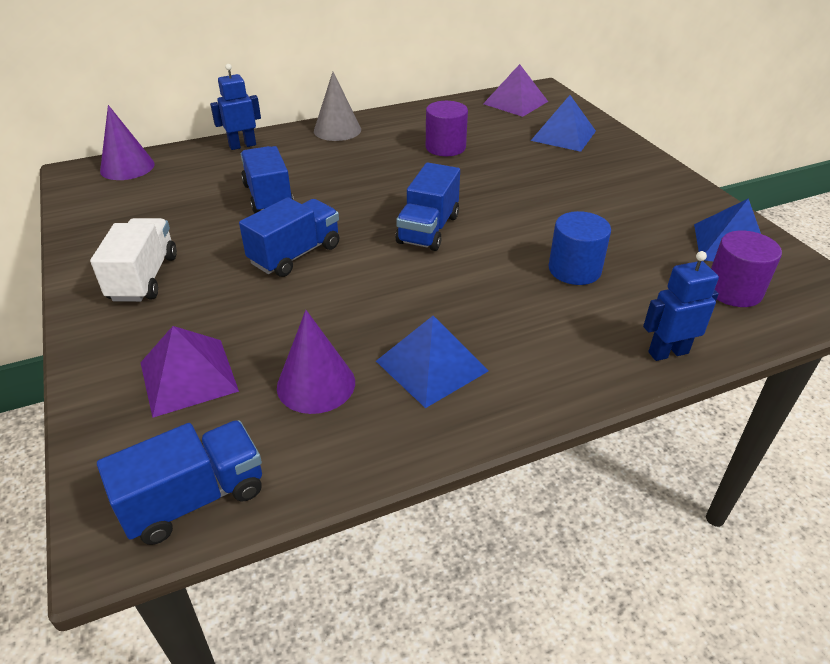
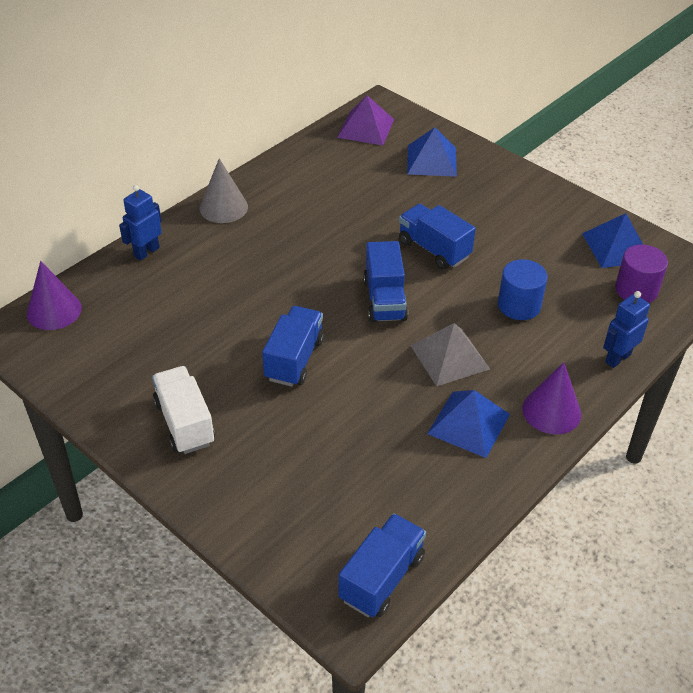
camera: 25 degrees left, 5 degrees up
purple pyramid [140,326,239,418] -> none
blue truck [241,146,294,214] -> blue truck moved to [399,204,476,270]
purple cone [277,310,355,414] -> purple cone moved to [522,362,581,434]
purple cylinder [426,101,468,156] -> none
none -> grey pyramid [410,323,490,386]

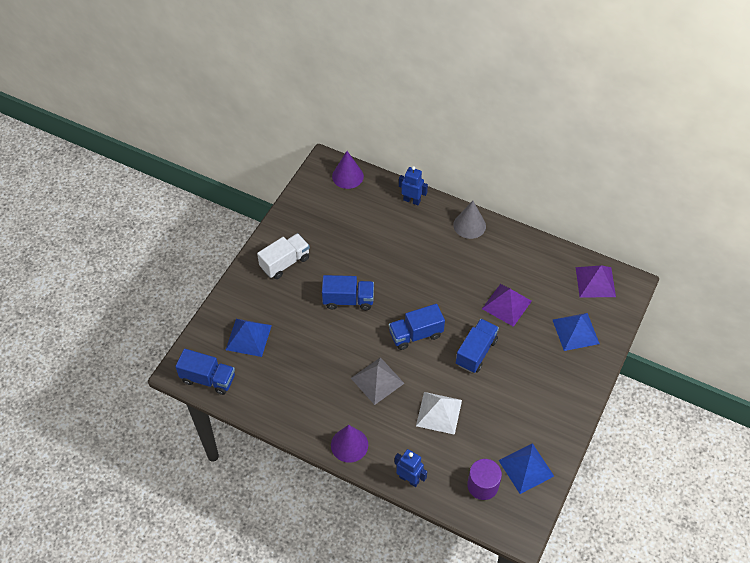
camera: 75 degrees right, 10 degrees up
blue pyramid [427,390,510,458] -> blue pyramid moved to [226,319,272,357]
blue cylinder [498,259,548,320] -> white pyramid [416,392,462,435]
none -> purple pyramid [482,284,532,327]

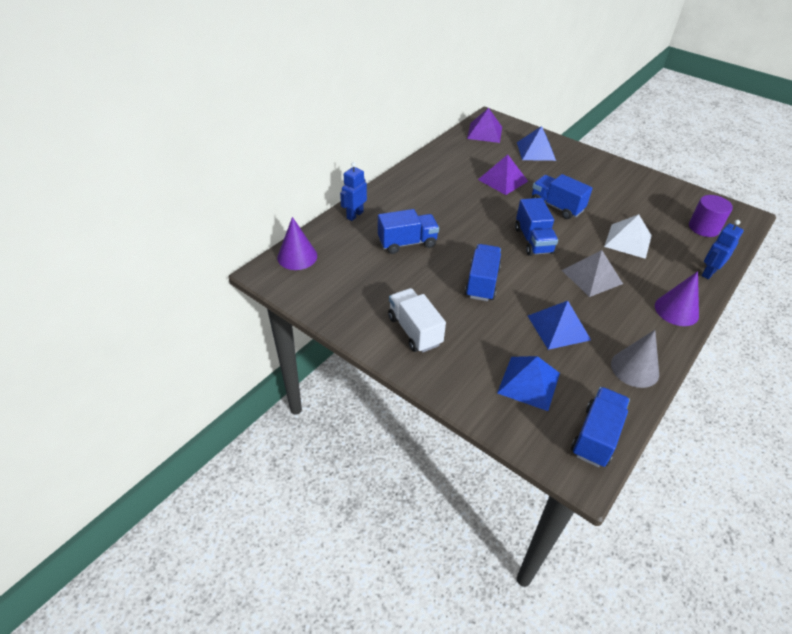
camera: 80 degrees left, 10 degrees down
grey cone [453,201,486,239] -> grey cone moved to [611,330,659,388]
blue pyramid [498,443,554,494] -> blue pyramid moved to [528,301,591,350]
none -> blue truck [378,209,439,254]

